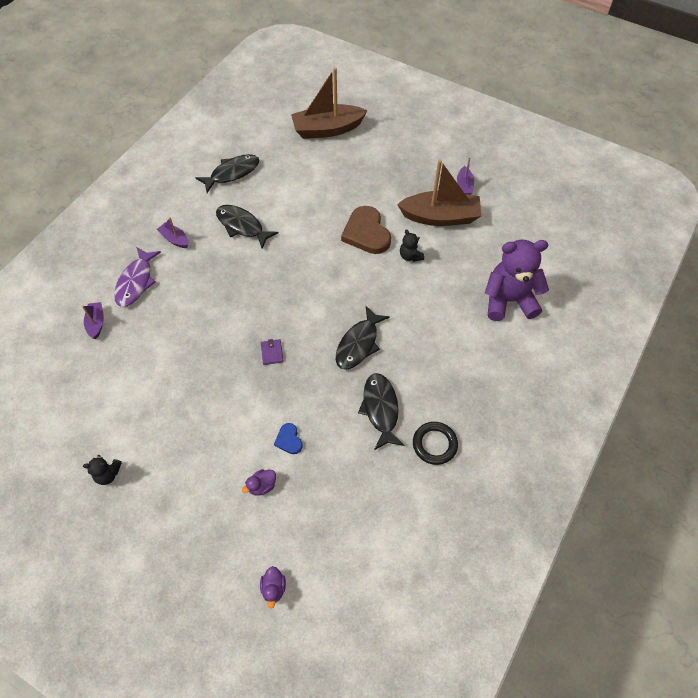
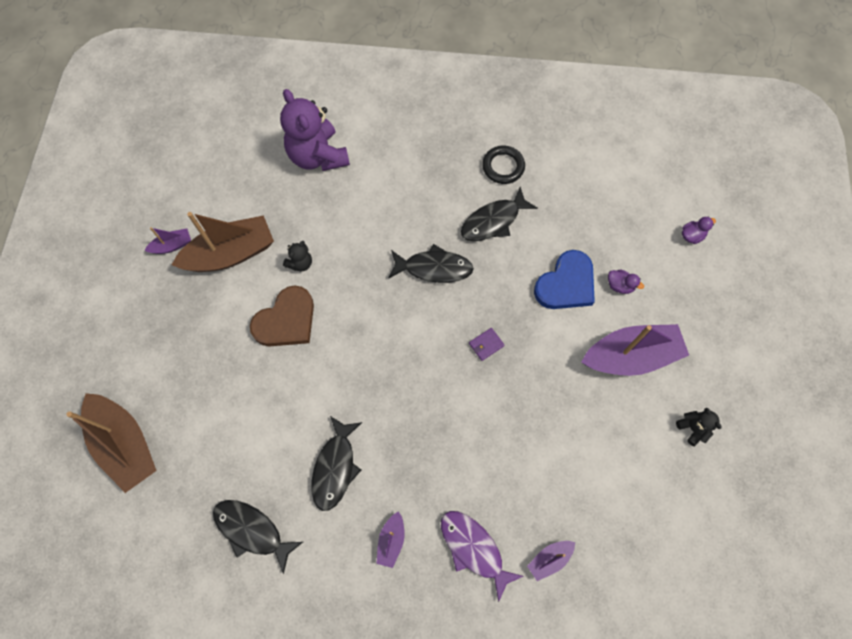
camera: 115 degrees left, 10 degrees up
purple fish [114,247,161,307] -> purple fish turned 120 degrees counterclockwise [441,511,523,602]
blue heart [274,423,303,454] -> blue heart [534,250,595,309], size x2.08
brown boat [397,160,481,226] -> brown boat turned 90 degrees clockwise [172,212,274,272]
none -> purple boat [581,324,689,376]

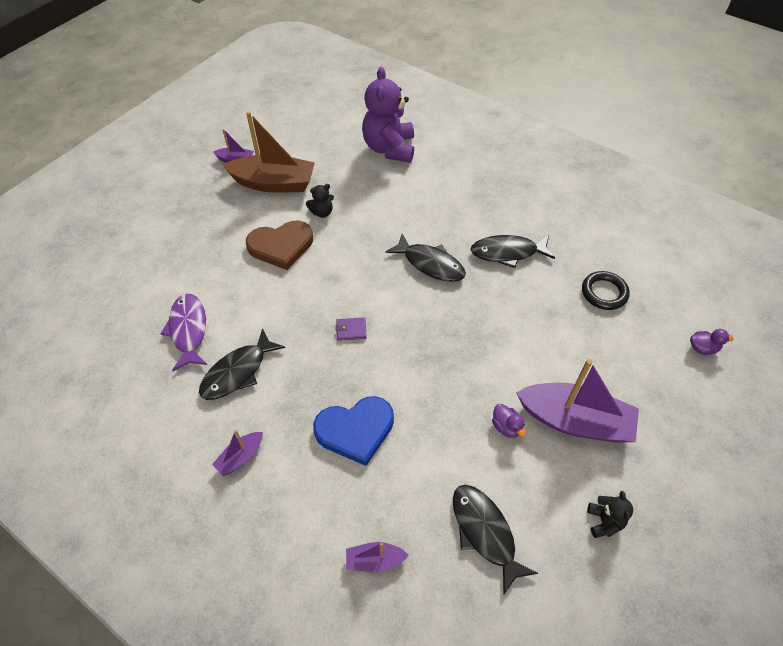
camera: 30 degrees right, 15 degrees down
brown boat [66,393,157,493] -> none
black fish [213,500,303,574] -> black fish moved to [453,485,538,595]
purple fish [441,511,523,602] -> purple fish moved to [161,294,207,371]
purple wallet [469,328,504,361] -> purple wallet moved to [336,318,367,341]
black ring [482,146,525,184] -> black ring moved to [582,271,630,310]
blue heart [534,250,595,309] -> blue heart moved to [313,396,394,466]
purple duck [608,269,644,294] -> purple duck moved to [492,404,526,438]

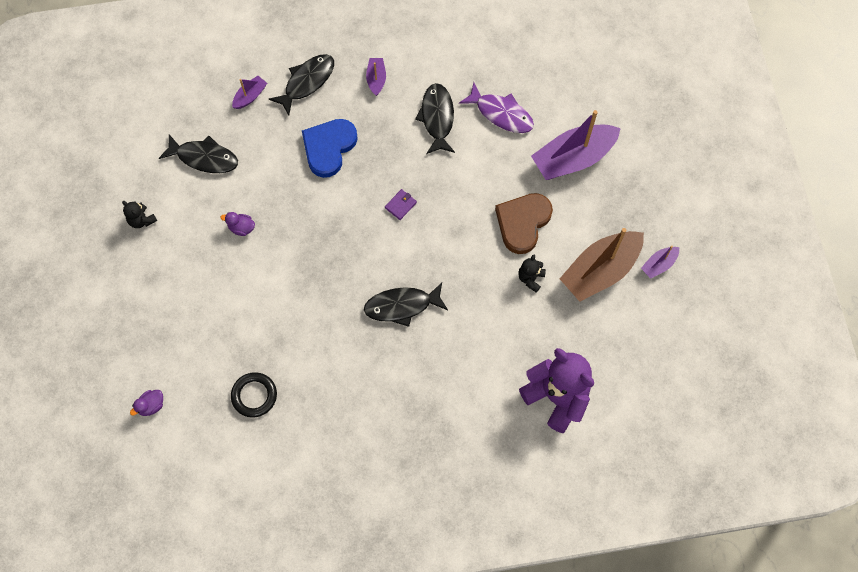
camera: 135 degrees right, 15 degrees up
black fish [471,235,555,268] -> black fish moved to [269,54,334,116]
purple boat [516,359,639,443] -> purple boat moved to [531,110,621,180]

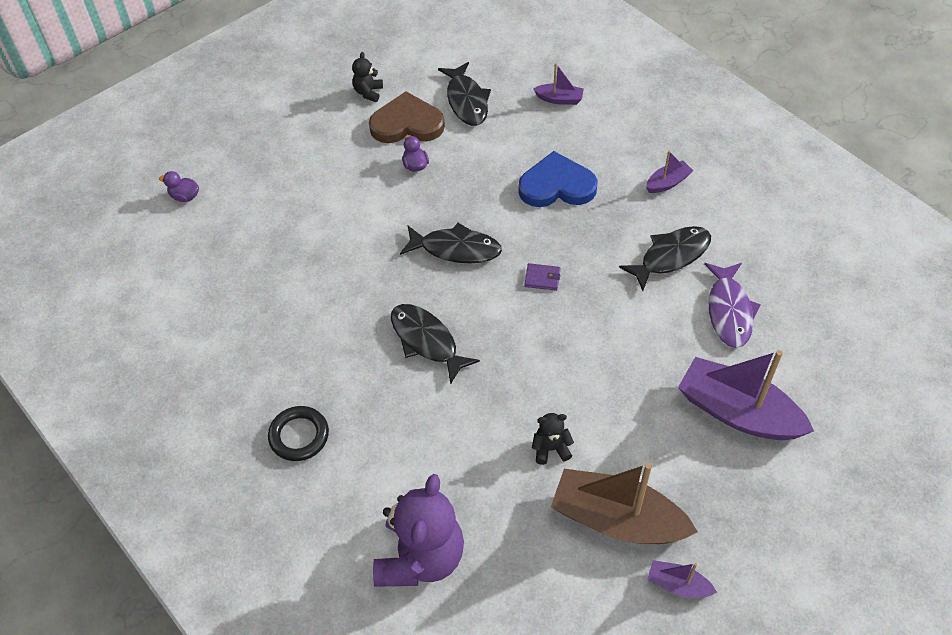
camera: 60 degrees right, 15 degrees down
black ring [231,372,277,417] -> black ring moved to [268,406,329,461]
black fish [269,54,334,116] -> black fish moved to [400,223,502,264]
brown heart [495,193,553,254] -> brown heart moved to [369,91,445,143]

